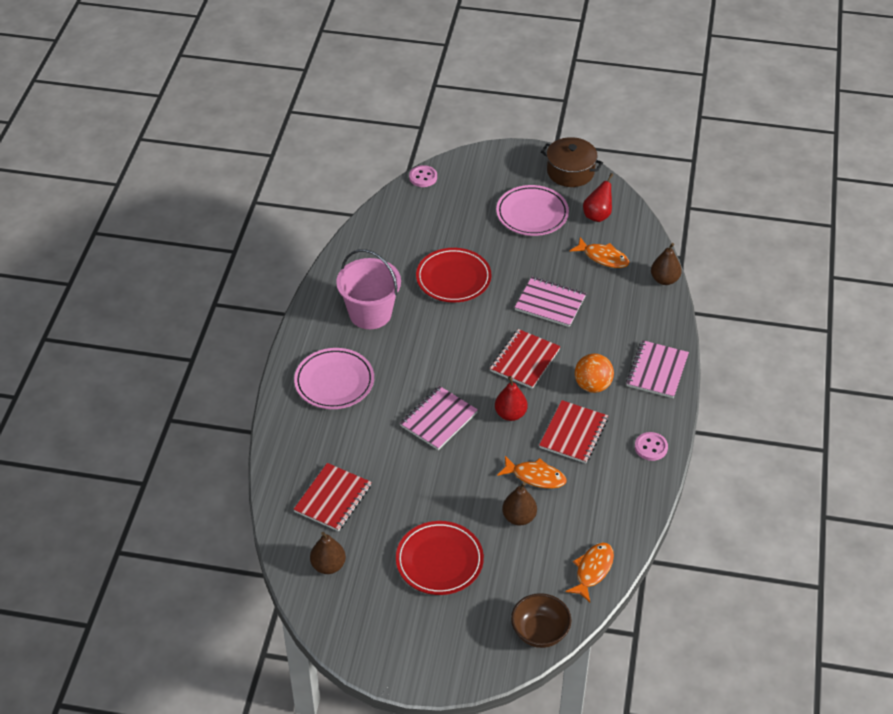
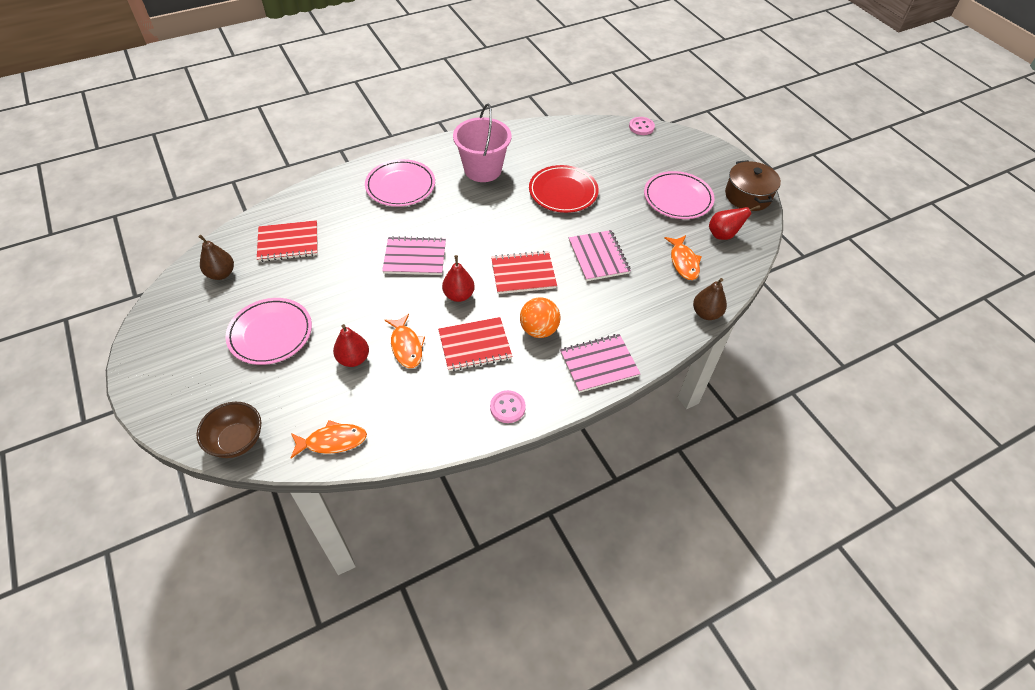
camera: 50 degrees right, 5 degrees up
red plate [396,521,484,595] -> pink plate [225,298,312,365]
brown pear [502,482,537,526] -> red pear [333,324,369,367]

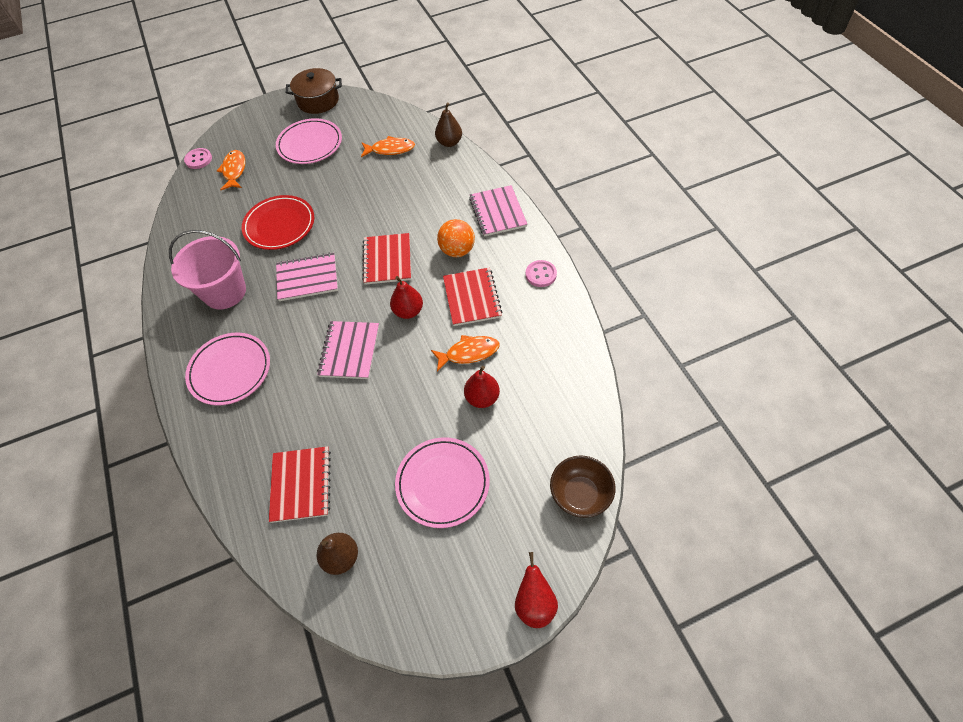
camera: 80 degrees left, 5 degrees up
orange fish [291,420,367,458] -> orange fish moved to [217,150,245,190]
pink notebook [569,230,631,281] -> pink notebook moved to [276,253,338,301]
red pear [709,205,760,240] -> red pear moved to [515,552,558,628]

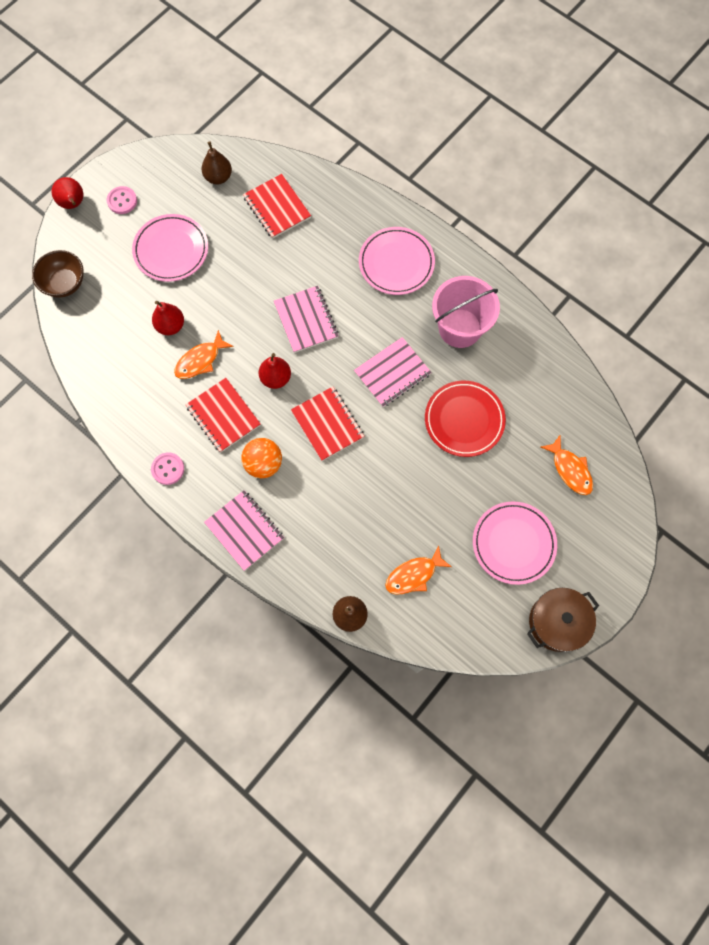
camera: 150 degrees right, 15 degrees up
pink button [184,148,212,169] -> pink button moved to [107,186,137,214]

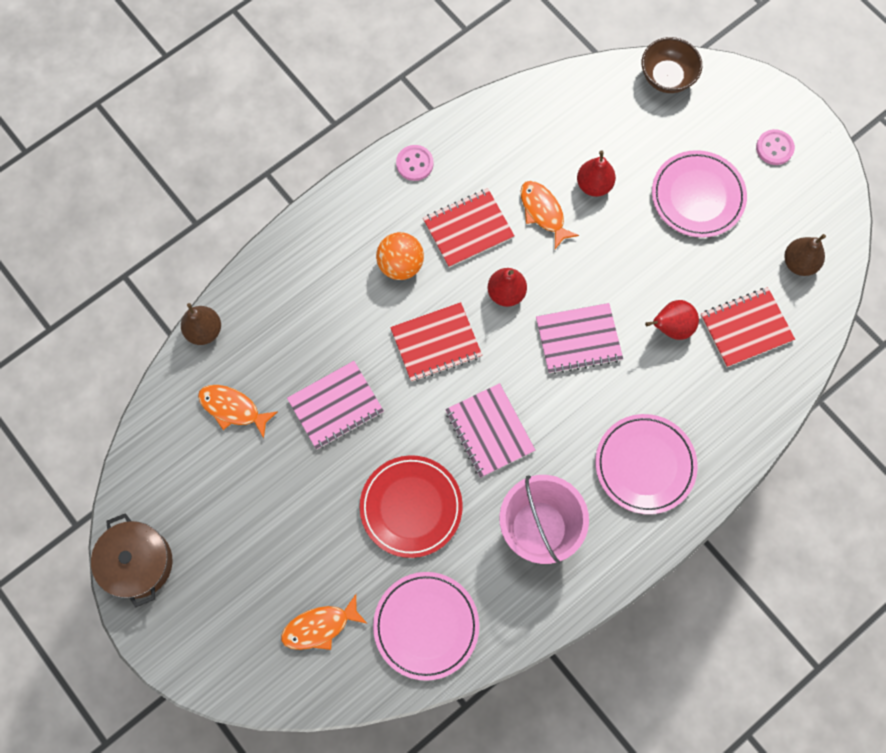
camera: 100 degrees right, 0 degrees up
red pear [51,177,83,209] -> red pear moved to [645,300,699,340]
pink notebook [204,490,284,571] -> pink notebook moved to [287,361,384,449]
orange fish [385,545,452,595] -> orange fish turned 45 degrees counterclockwise [198,385,278,438]
pink plate [473,501,557,585] -> pink plate moved to [373,572,479,681]

